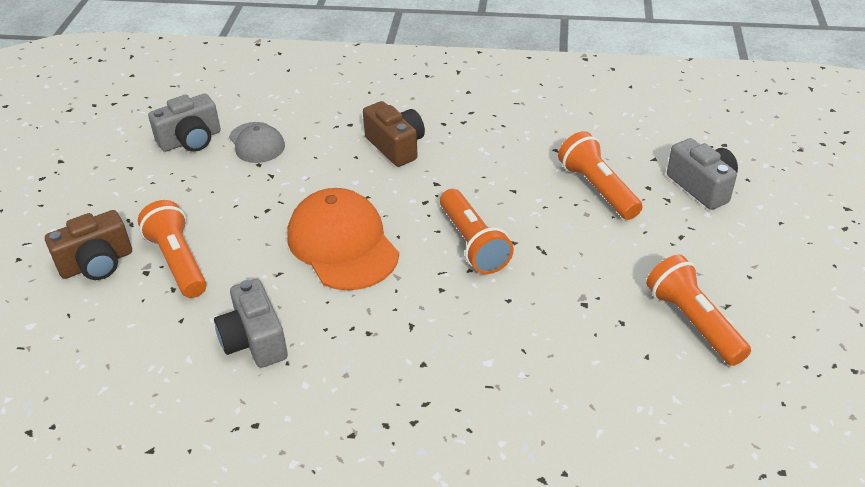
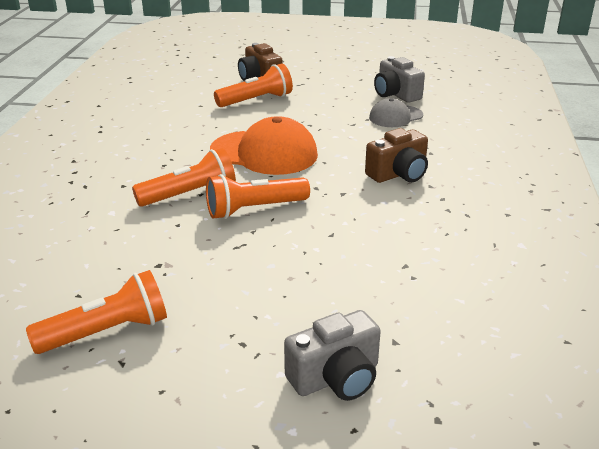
camera: 90 degrees right, 10 degrees down
grey camera [214,279,288,368] -> none
orange cap [288,188,399,290] -> orange cap turned 45 degrees clockwise [210,116,318,175]
orange flashlight [558,131,642,220] -> orange flashlight moved to [132,148,236,206]

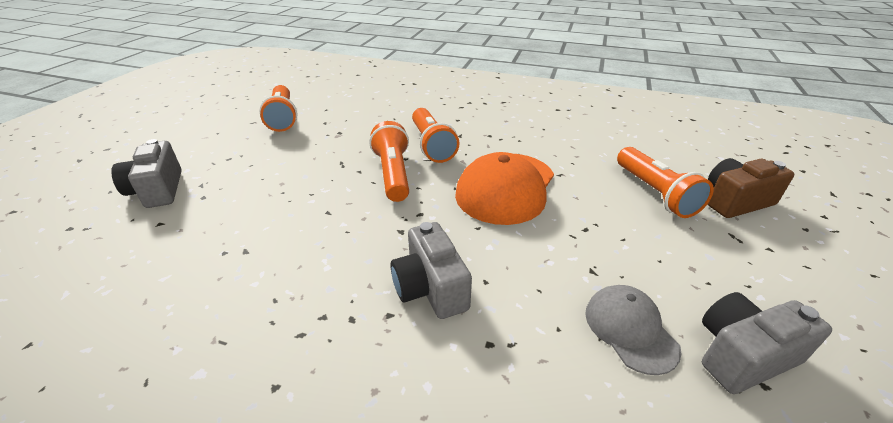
camera: 100 degrees right, 5 degrees up
brown camera [365,128,428,183] -> grey camera [390,222,472,319]

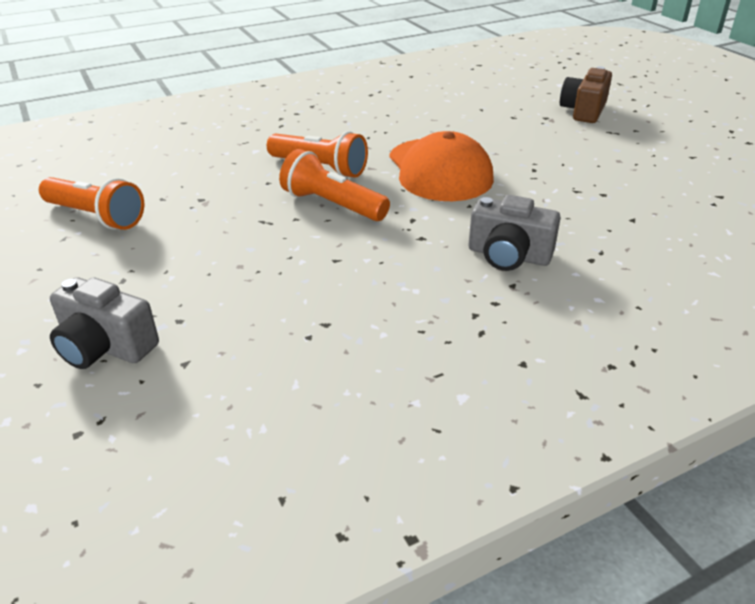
camera: 45 degrees left, 0 degrees up
grey cap [585,285,682,375] -> none
orange flashlight [617,147,714,218] -> none
grey camera [702,292,832,394] -> none

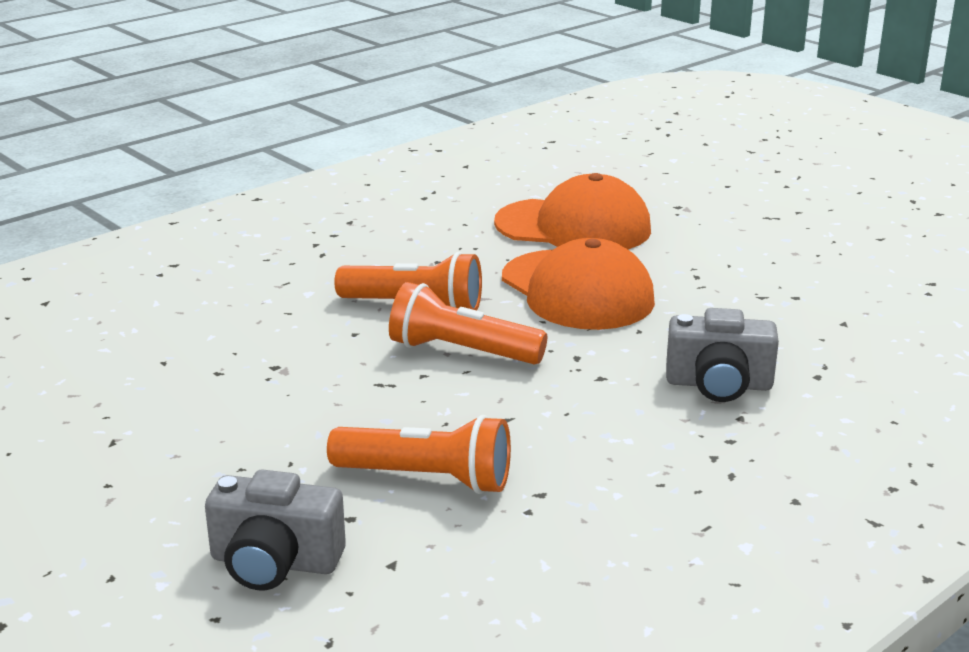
camera: 15 degrees left, 10 degrees down
orange flashlight [39,177,144,230] -> orange flashlight moved to [327,415,511,494]
brown camera [560,66,612,123] -> none
none -> orange cap [494,173,651,249]

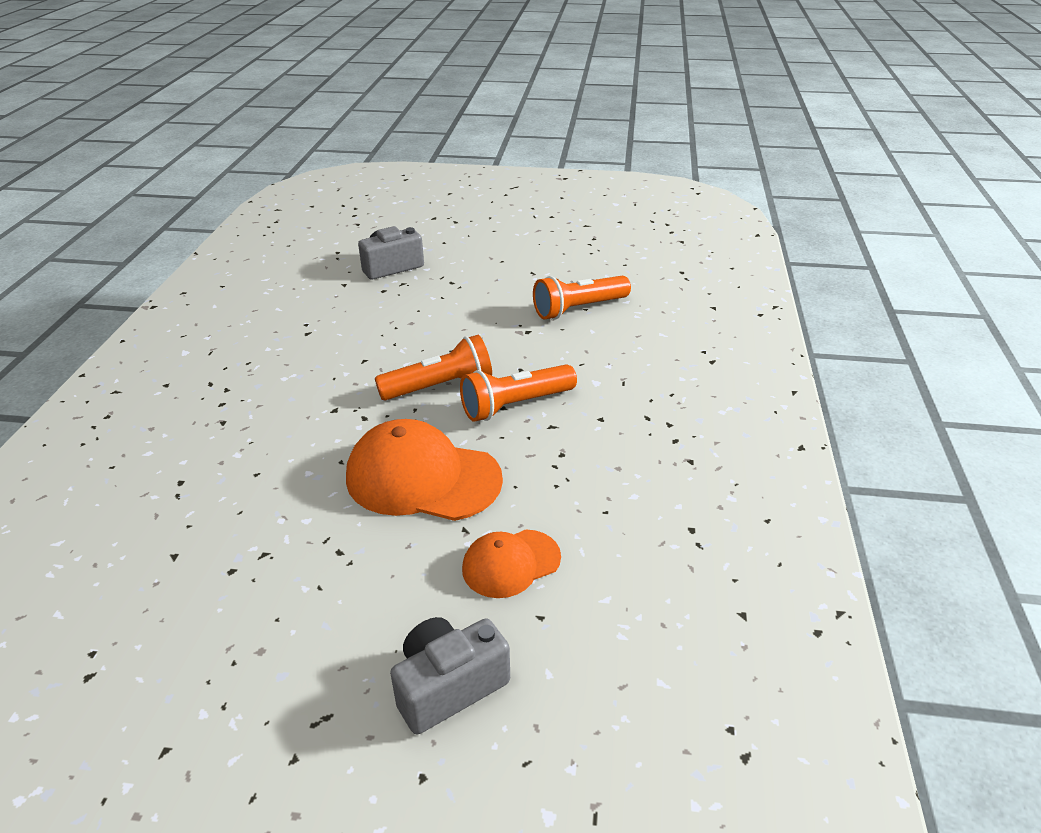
camera: 140 degrees right, 10 degrees up
orange flashlight [327,415,511,494] -> orange flashlight moved to [533,276,631,320]
orange cap [494,173,651,249] -> orange cap [462,529,561,598], size x0.57
grey camera [666,308,779,402] -> grey camera moved to [390,617,510,734]

